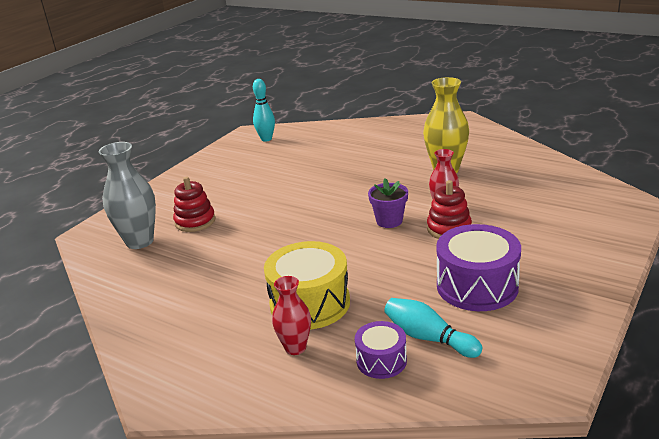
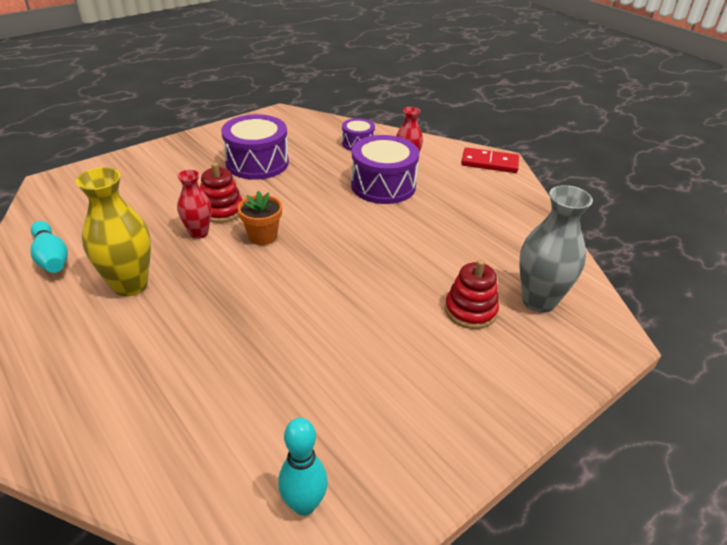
camera: 165 degrees left, 10 degrees up
yellow drum [264,241,350,329] -> purple drum [351,135,419,204]
purple flower pot [368,178,408,228] -> orange flower pot [238,190,282,245]
turquoise bowling pin [384,298,483,358] -> turquoise bowling pin moved to [30,221,68,273]
none -> red domino [461,147,519,173]

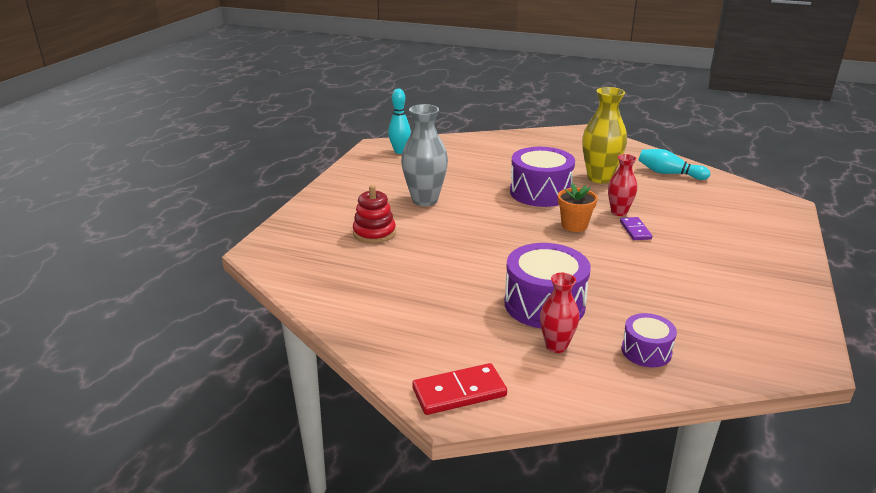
camera: 150 degrees right, 10 degrees down
red stacking toy [200,163,243,223] -> purple domino [620,217,652,240]
purple drum [221,114,289,180] -> purple drum moved to [510,147,575,207]
grey vase [519,185,593,313] -> grey vase moved to [401,104,448,206]

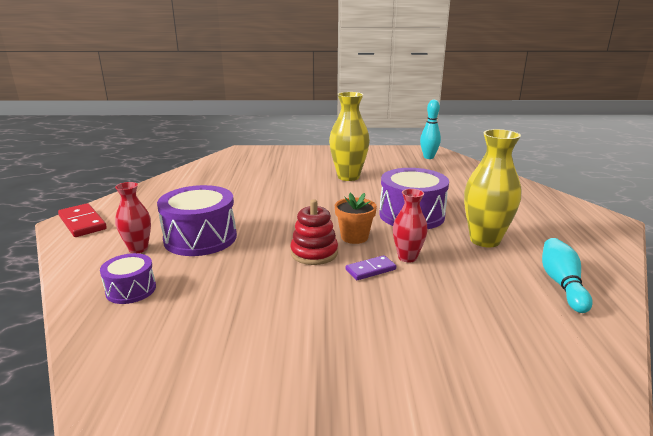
camera: 70 degrees right, 5 degrees down
red stacking toy [353,185,396,243] -> red stacking toy moved to [290,199,338,265]
grey vase [401,104,448,206] -> yellow vase [329,92,370,181]

